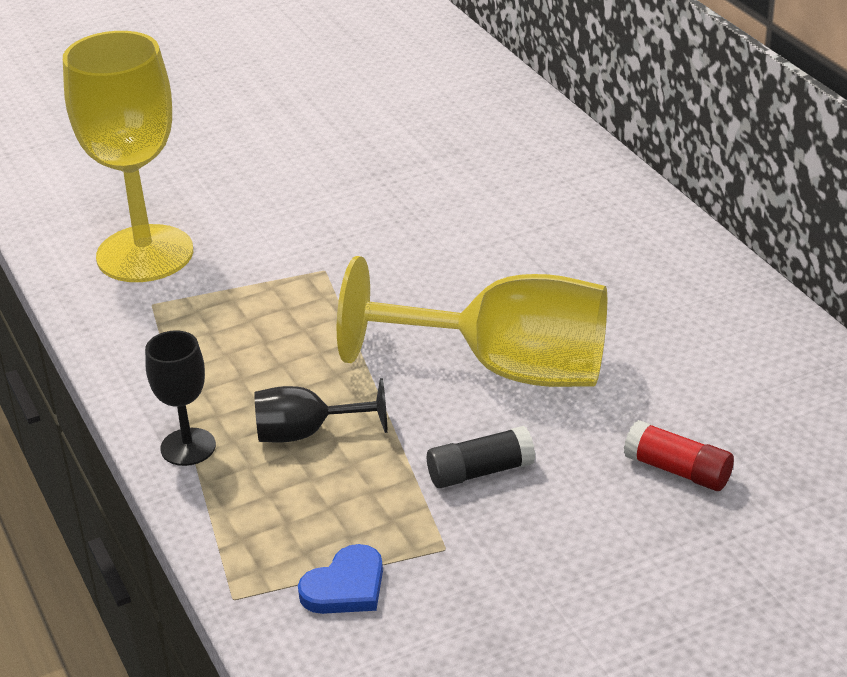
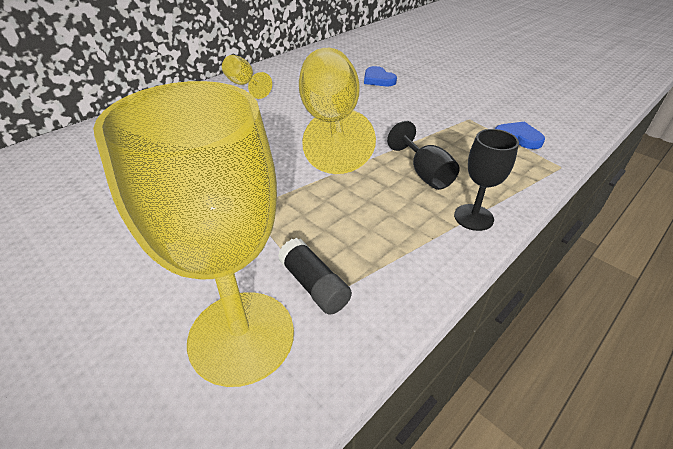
camera: 110 degrees left, 5 degrees up
black glue stick [427,426,535,488] -> black glue stick moved to [278,238,352,315]
red glue stick [624,420,734,491] -> blue heart [364,66,397,86]
none -> yellow goblet [222,55,272,99]

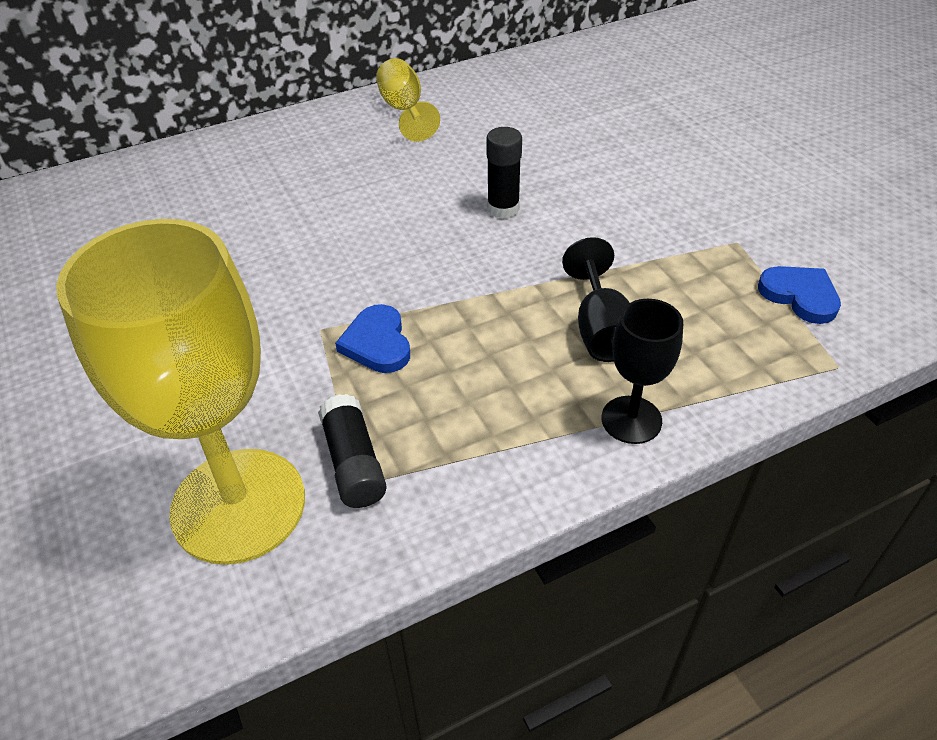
camera: 20 degrees right, 5 degrees up
yellow goblet [299,48,376,174] -> black glue stick [486,127,522,219]
blue heart [364,66,397,86] -> blue heart moved to [335,304,410,373]

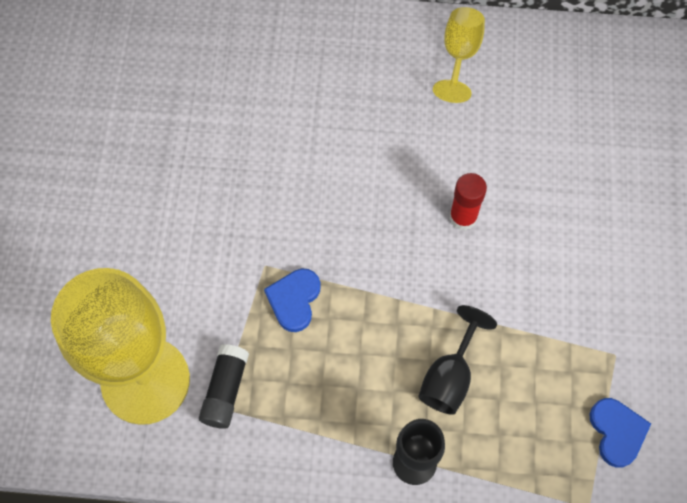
camera: 30 degrees right, 20 degrees up
black glue stick [486,127,522,219] -> red glue stick [449,173,487,231]

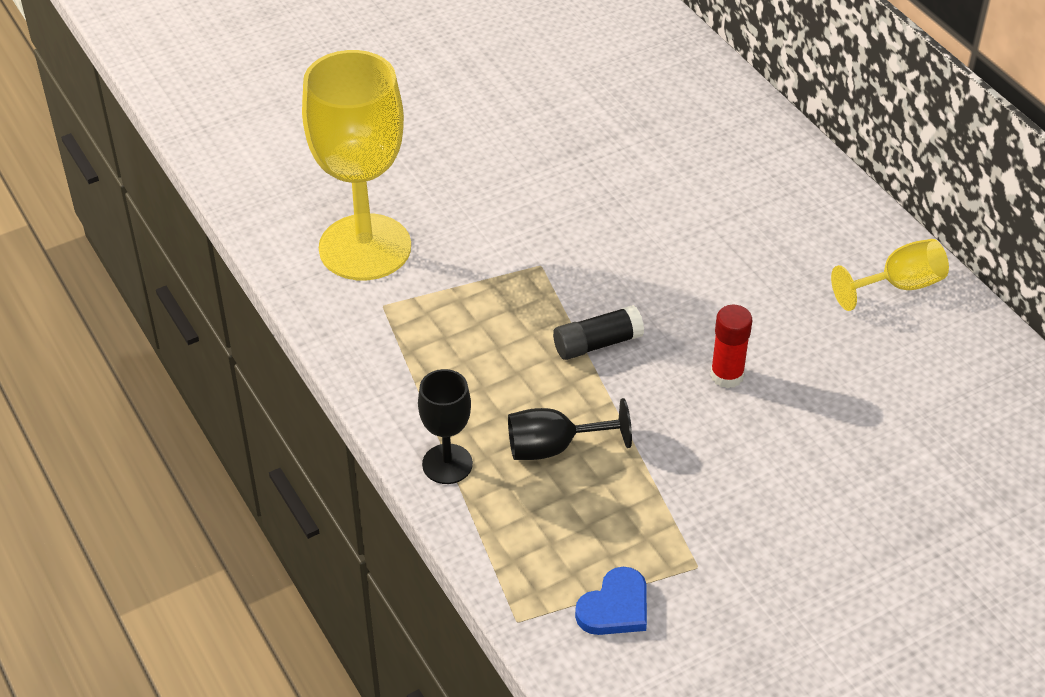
camera: 55 degrees right, 20 degrees down
black glue stick [199,344,249,429] -> black glue stick moved to [553,305,644,360]
blue heart [264,268,321,332] -> none

